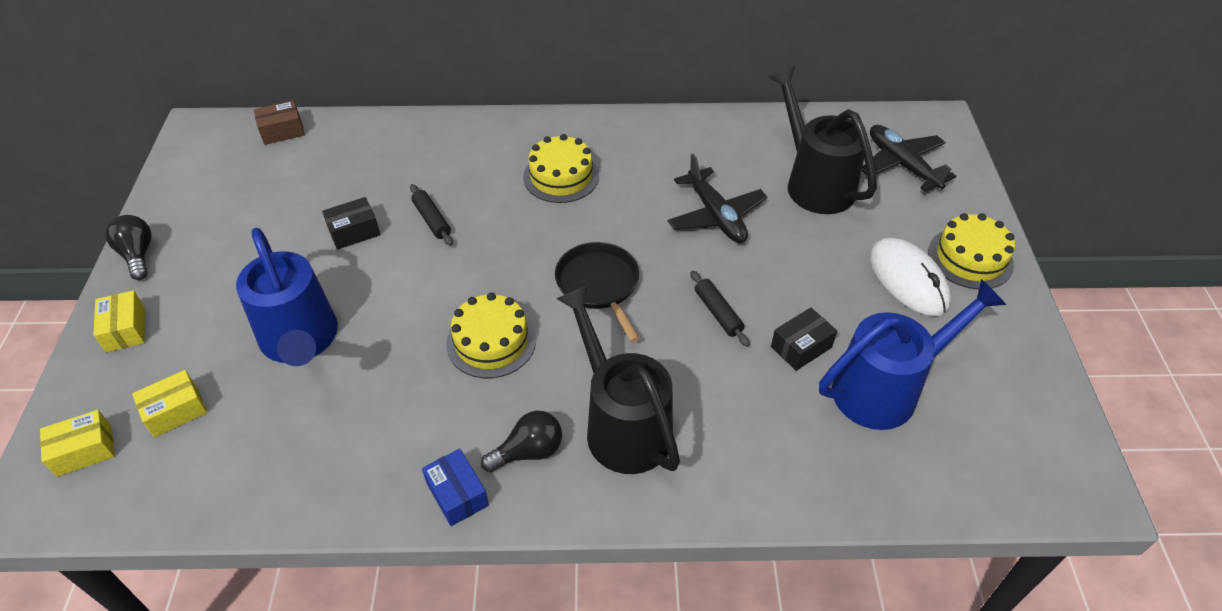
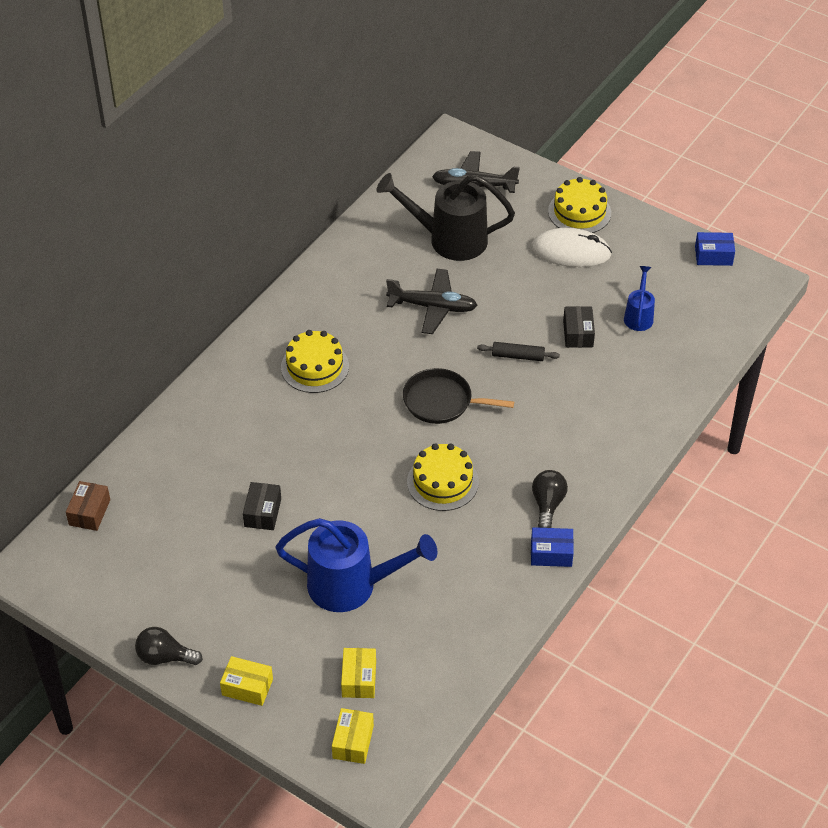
camera: 55 degrees left, 0 degrees up
black rolling pin [410,184,453,246] -> none
black watering can [556,285,680,474] -> none
blue watering can [819,279,1007,430] -> blue watering can [624,266,655,331], size x0.50
none -> blue box [695,232,735,266]

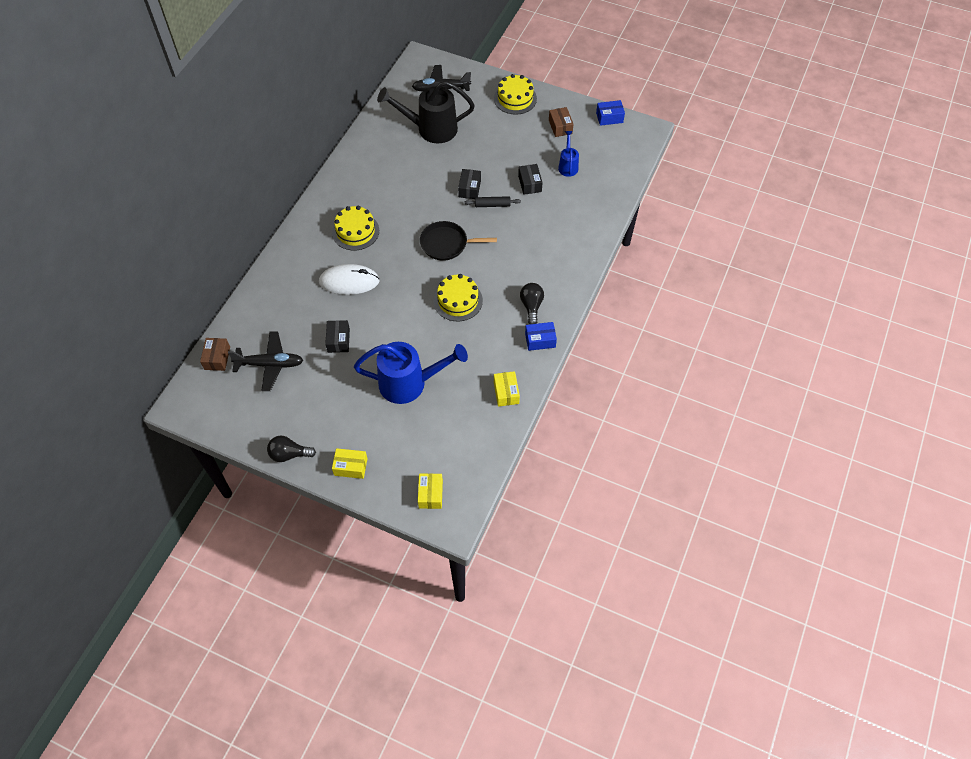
camera: 10 degrees left, 10 degrees up
yellow box [341,648,376,698] -> yellow box moved to [494,371,520,407]
black plane [386,269,478,334] -> black plane moved to [228,332,303,391]
white mouse [531,228,612,267] -> white mouse moved to [319,264,380,295]
none -> black box [458,169,481,199]
none -> brown box [549,107,574,137]

